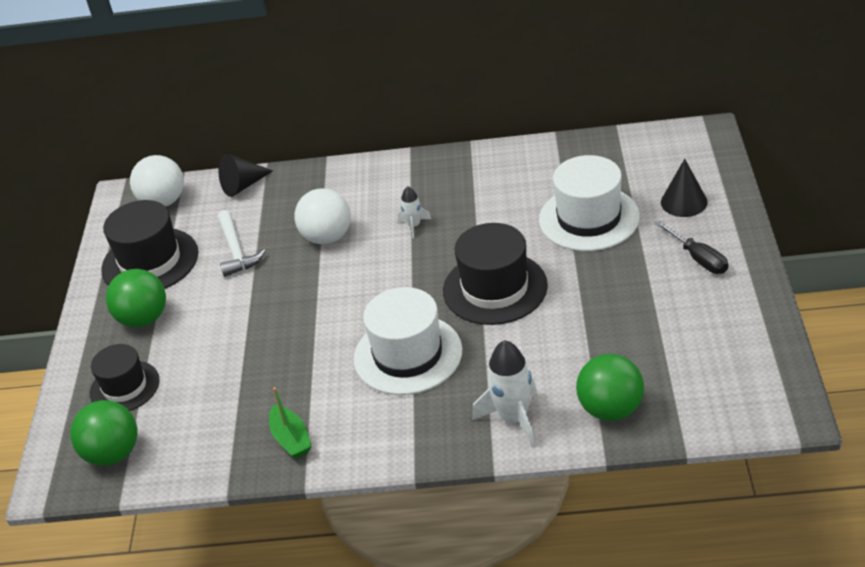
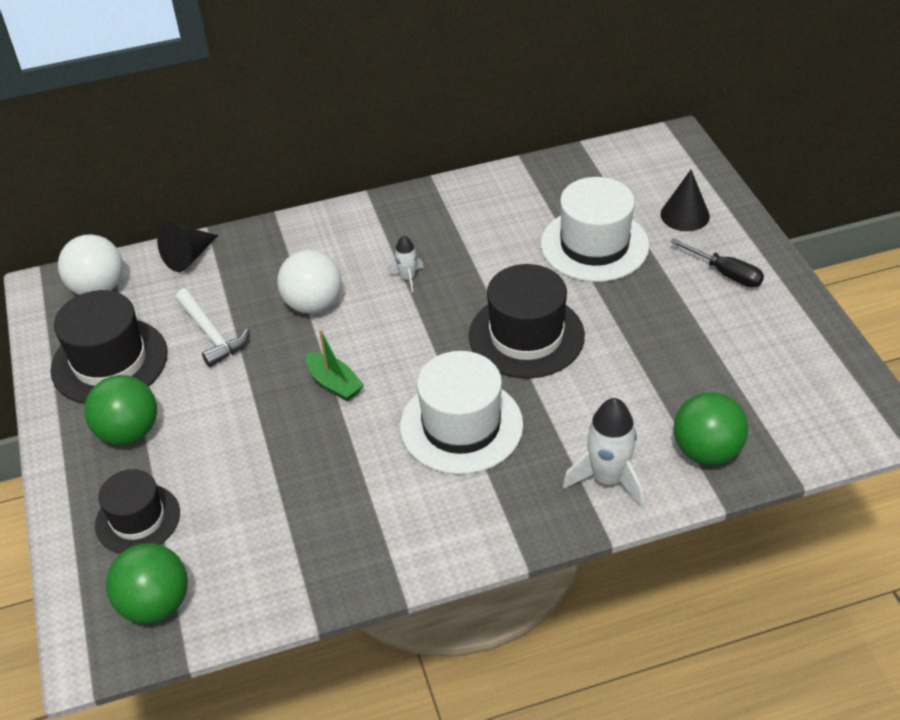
camera: 20 degrees left, 5 degrees up
green boat [269,387,312,459] -> green boat moved to [306,330,364,401]

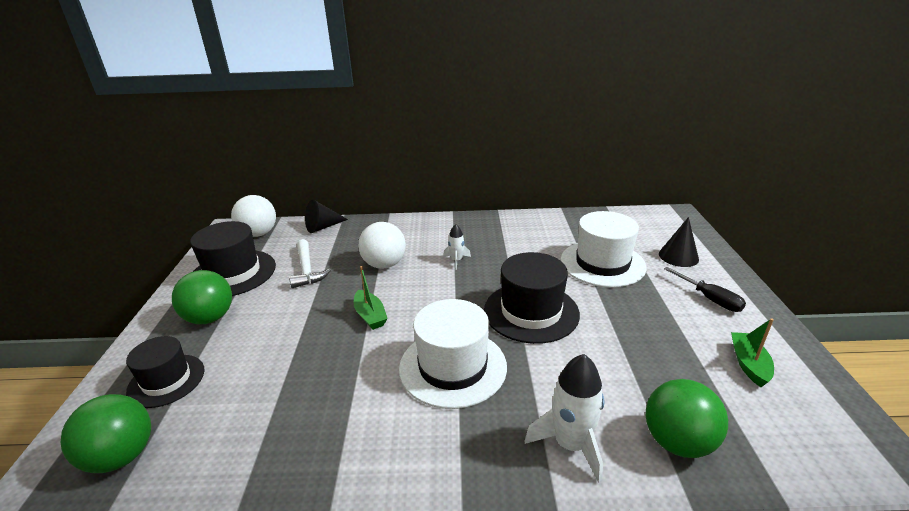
camera: 15 degrees right, 15 degrees down
none -> green boat [731,318,774,387]

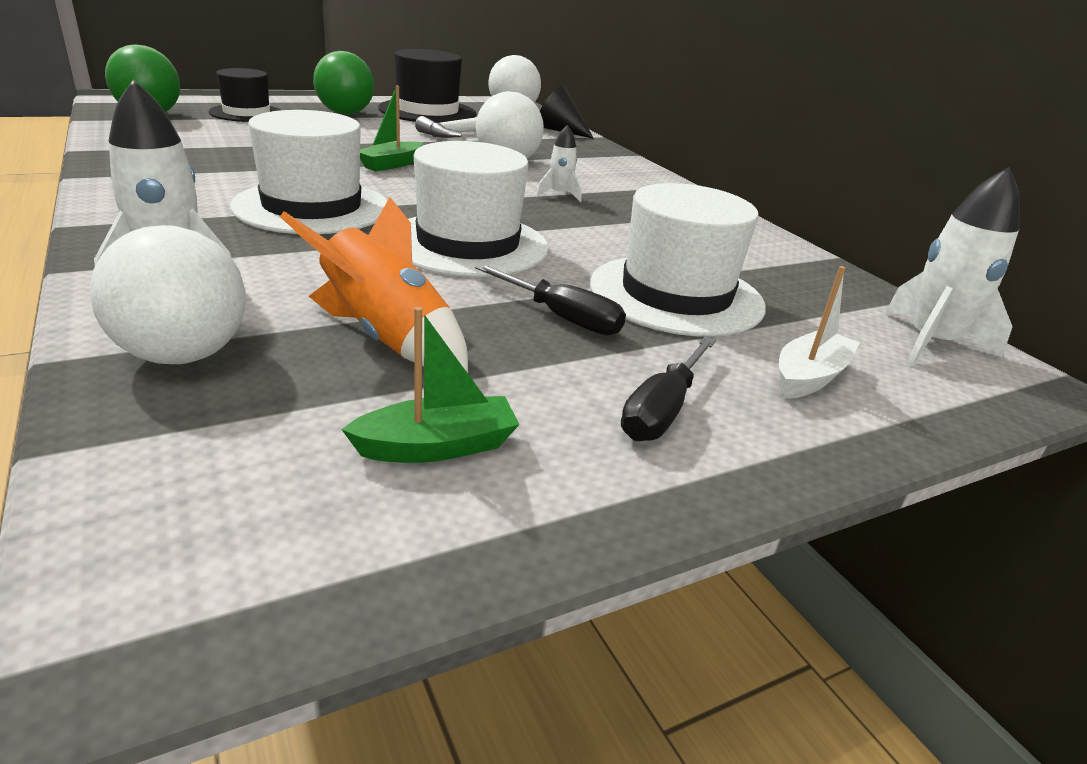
camera: 60 degrees right, 0 degrees up
black hat [484,252,580,344] -> white hat [408,141,549,277]
green ball [646,379,728,458] -> white ball [90,225,246,364]
black cone [659,217,699,267] -> white boat [779,266,860,398]
none -> orange rocket [280,197,468,373]
none -> black screwdriver [475,264,626,335]
none -> white rocket [885,167,1020,366]

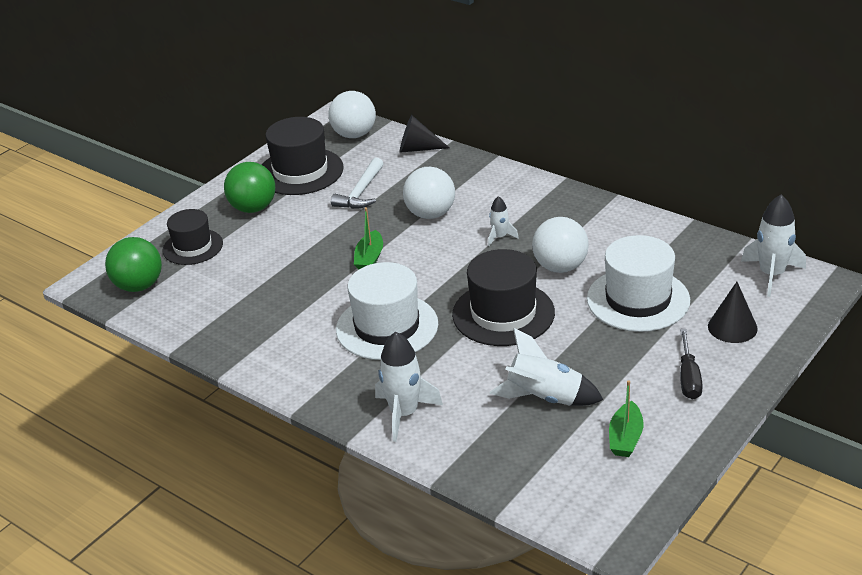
camera: 20 degrees left, 5 degrees up
white ball [90,225,246,364] -> white ball moved to [532,217,589,273]
orange rocket [280,197,468,373] -> white rocket [489,328,603,406]
green boat [341,307,520,463] -> green boat turned 150 degrees clockwise [609,380,643,457]
white hat [408,141,549,277] -> black hat [452,249,555,346]
black screwdriver [475,264,626,335] -> none
white boat [779,266,860,398] -> black cone [708,282,758,343]

